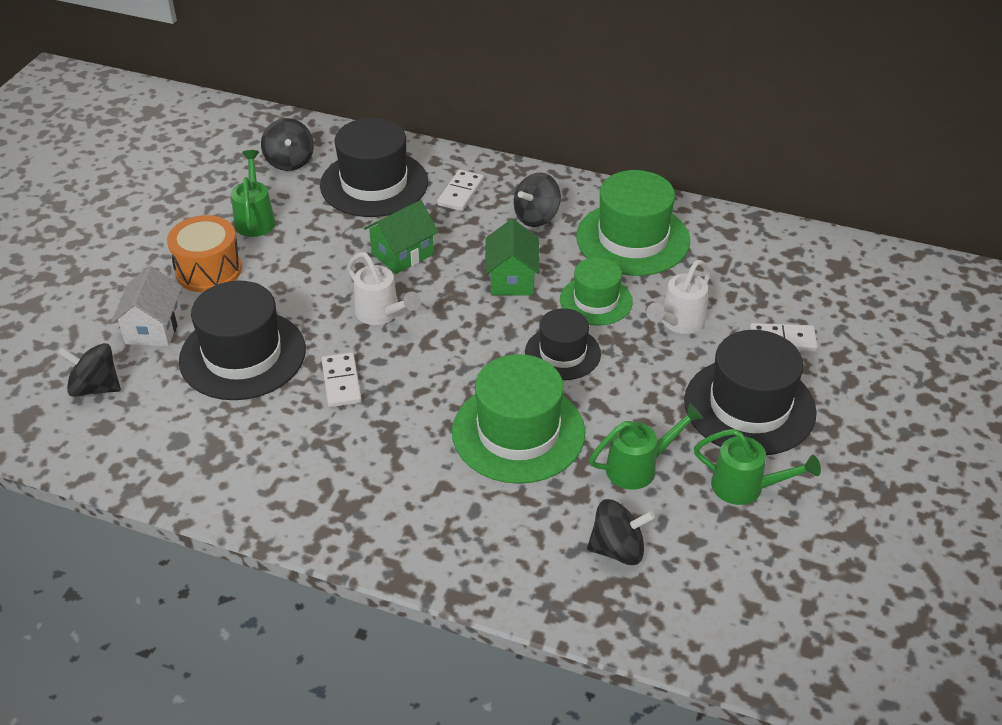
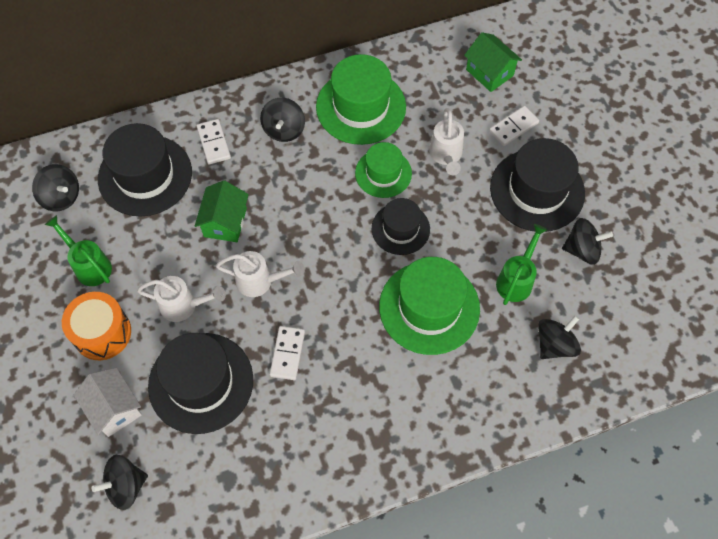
camera: 40 degrees left, 20 degrees up
white domino [321,352,362,407] -> white domino turned 60 degrees clockwise [270,326,305,380]
green house [485,219,540,295] -> green house moved to [464,32,522,92]
green watering can [694,429,821,505] -> black spinning top [562,218,613,265]
none -> white watering can [137,276,226,322]

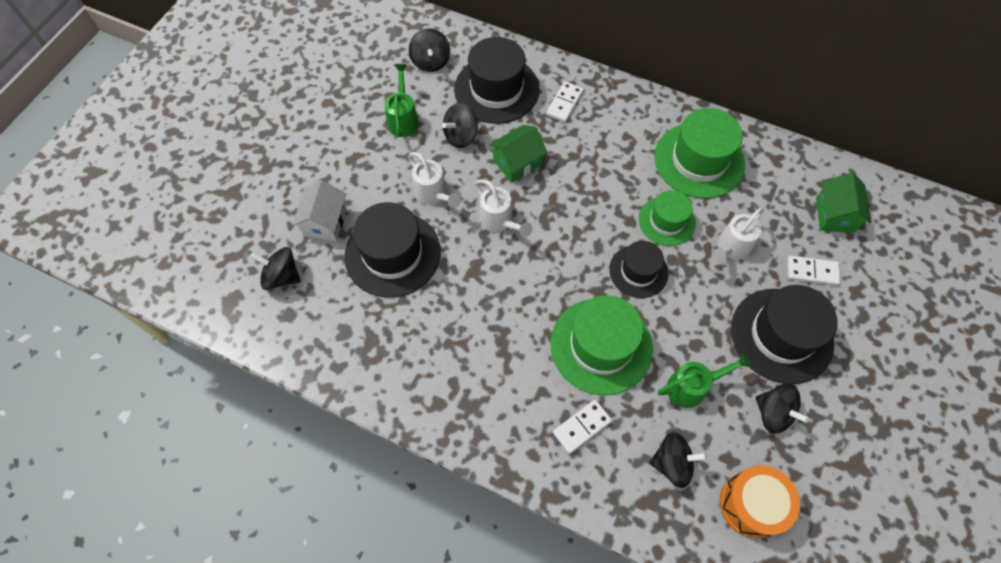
camera: 45 degrees right, 0 degrees up
orange drum [62,292,131,360] -> orange drum moved to [720,465,800,539]
black spinning top [260,98,305,142] -> black spinning top moved to [442,103,478,148]
white domino [270,326,305,380] -> white domino moved to [553,400,612,454]

